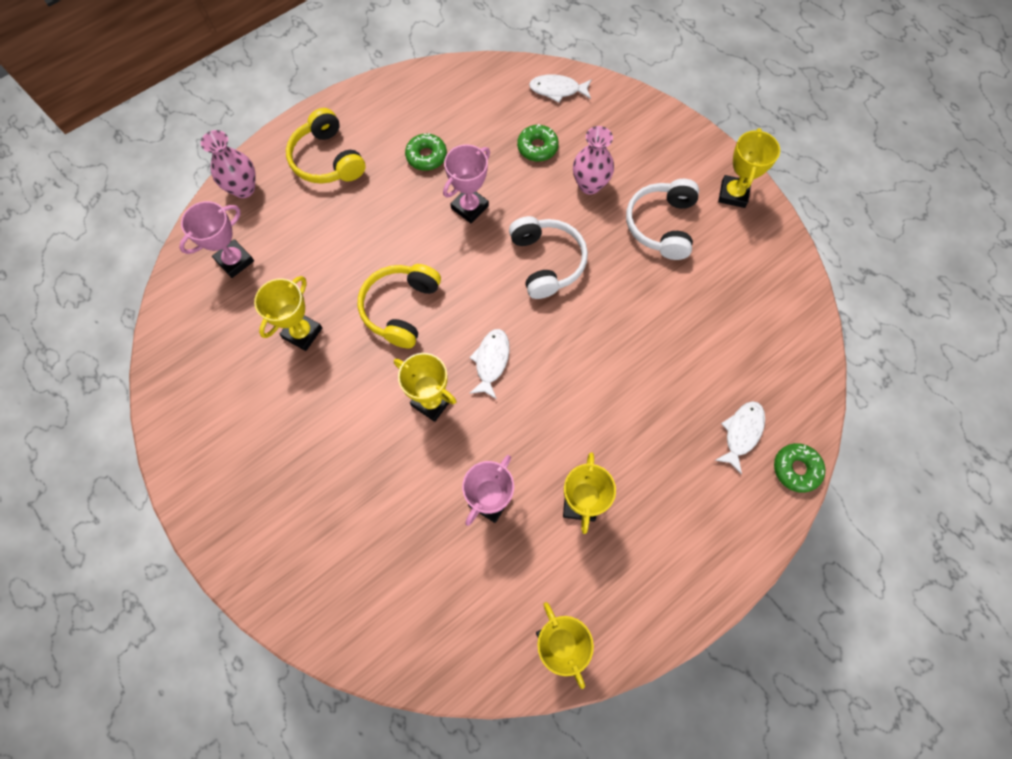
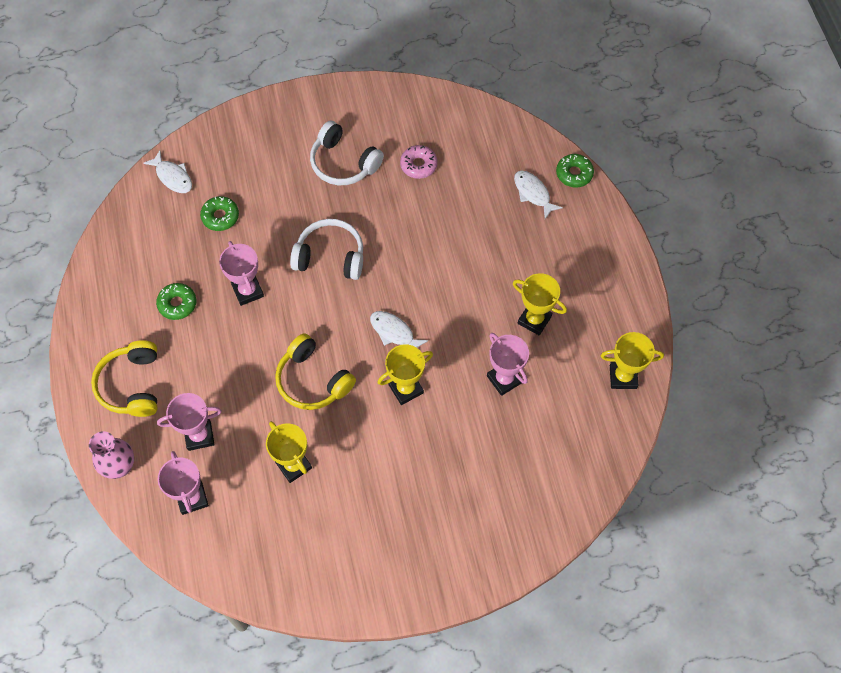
camera: 65 degrees left, 5 degrees down
yellow headphones [286,108,366,184] -> yellow headphones turned 90 degrees clockwise [91,340,158,417]
white fish [529,75,592,103] -> white fish turned 75 degrees counterclockwise [143,150,192,193]
pink vase [573,126,614,195] -> none
yellow trophy [718,128,780,208] -> none
none -> pink trophy [157,393,222,451]
none -> pink donut [400,145,437,179]

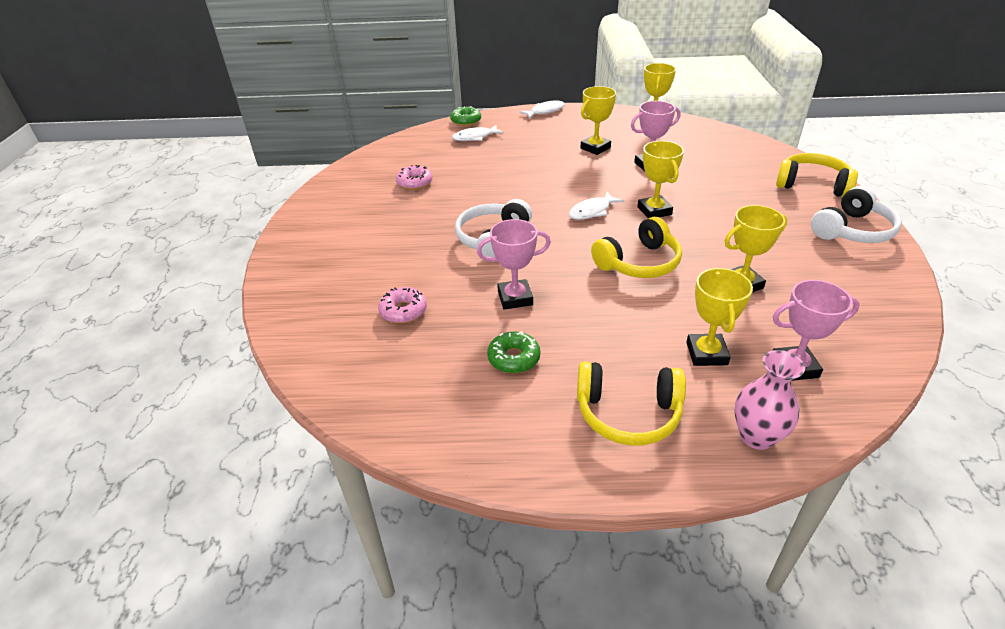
camera: 75 degrees left, 25 degrees down
white fish [143,150,192,193] -> white fish moved to [519,100,565,119]
pink trophy [157,393,222,451] -> yellow trophy [686,267,753,366]
green donut [200,196,239,231] -> pink donut [378,287,427,323]
white headphones [310,121,384,185] -> white headphones moved to [811,186,902,243]
none -> yellow headphones [776,153,858,197]

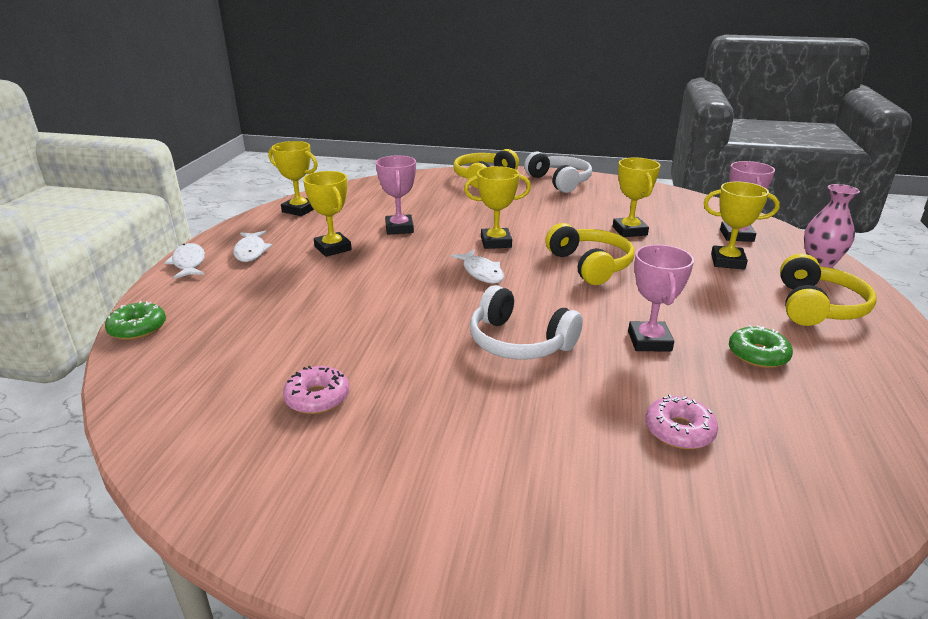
camera: 80 degrees left, 10 degrees down
white fish [452,125,504,141] -> white fish moved to [233,231,273,262]

